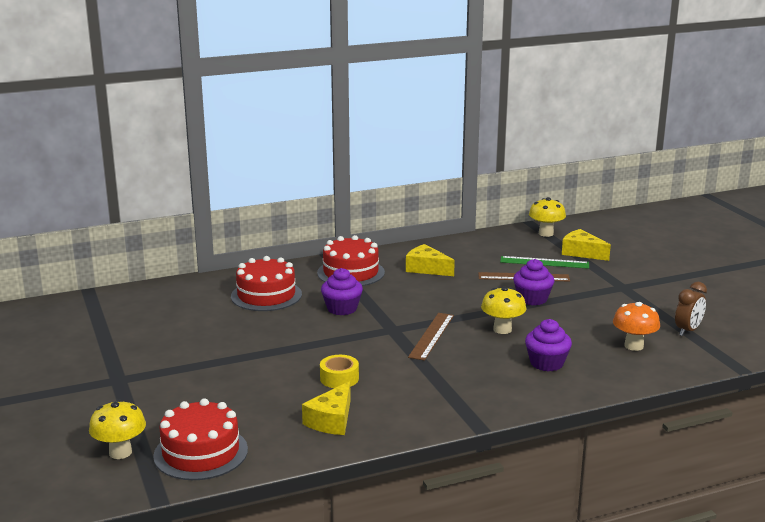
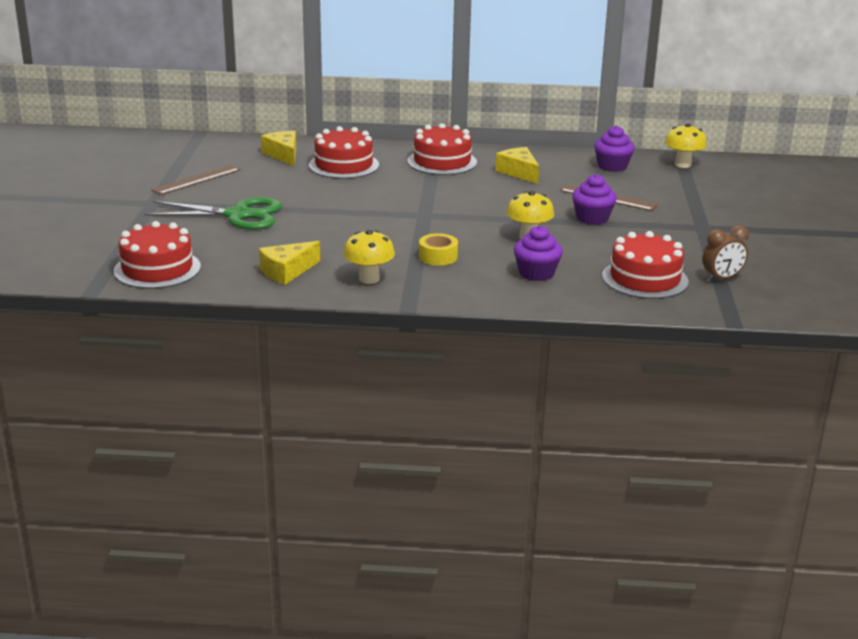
camera: 25 degrees right, 5 degrees up
yellow mushroom [89,399,146,459] -> yellow mushroom moved to [343,230,395,284]
yellow tape [320,355,359,388] -> yellow tape moved to [419,233,458,266]
purple cupcake [321,268,363,315] -> purple cupcake moved to [594,126,635,172]
brown ruler [408,313,454,361] -> brown ruler moved to [151,165,240,195]
green ruler [500,256,589,269] -> none
yellow cheese [562,229,611,261] -> yellow cheese moved to [261,131,296,166]
orange mushroom [613,302,660,351] -> red cake [602,231,689,299]
none -> green scissors [145,197,282,230]

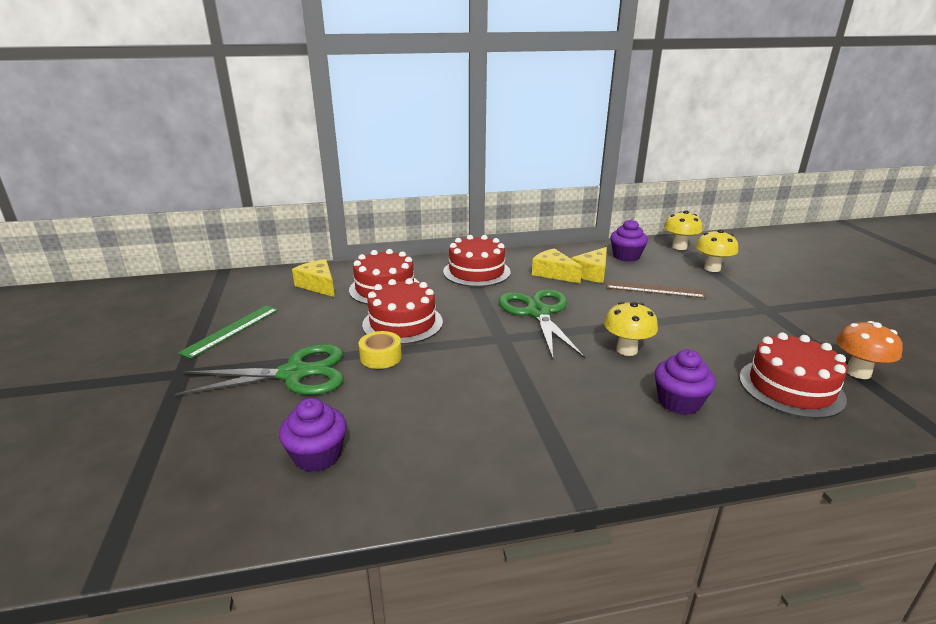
camera: 15 degrees left, 0 degrees up
red cake [114,221,201,289] -> red cake moved to [362,278,443,344]
brown ruler [151,165,240,195] -> green ruler [178,305,278,359]
yellow cheese [259,241,320,285] -> yellow cheese moved to [571,247,607,283]
yellow mushroom [343,230,395,284] -> yellow mushroom moved to [696,229,738,272]
yellow tape [419,233,458,266] -> yellow tape moved to [359,331,402,369]
purple cupcake [572,174,617,225] -> purple cupcake moved to [279,398,347,472]
brown clock [702,225,749,282] -> orange mushroom [836,321,903,379]
none -> green scissors [498,289,585,359]

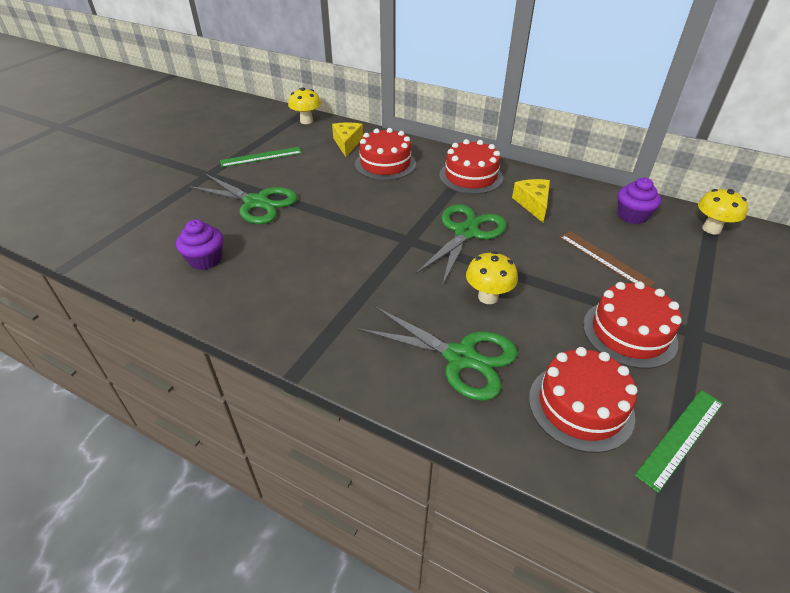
camera: 40 degrees right, 15 degrees up
yellow tape [359,331,402,369] -> none
red cake [362,278,443,344] -> red cake moved to [583,281,682,369]
yellow cheese [571,247,607,283] -> none
purple cupcake [655,349,716,415] -> green scissors [358,306,518,401]
yellow mushroom [696,229,738,272] -> yellow mushroom moved to [288,87,321,124]
orange mushroom [836,321,903,379] -> green ruler [635,390,723,493]

